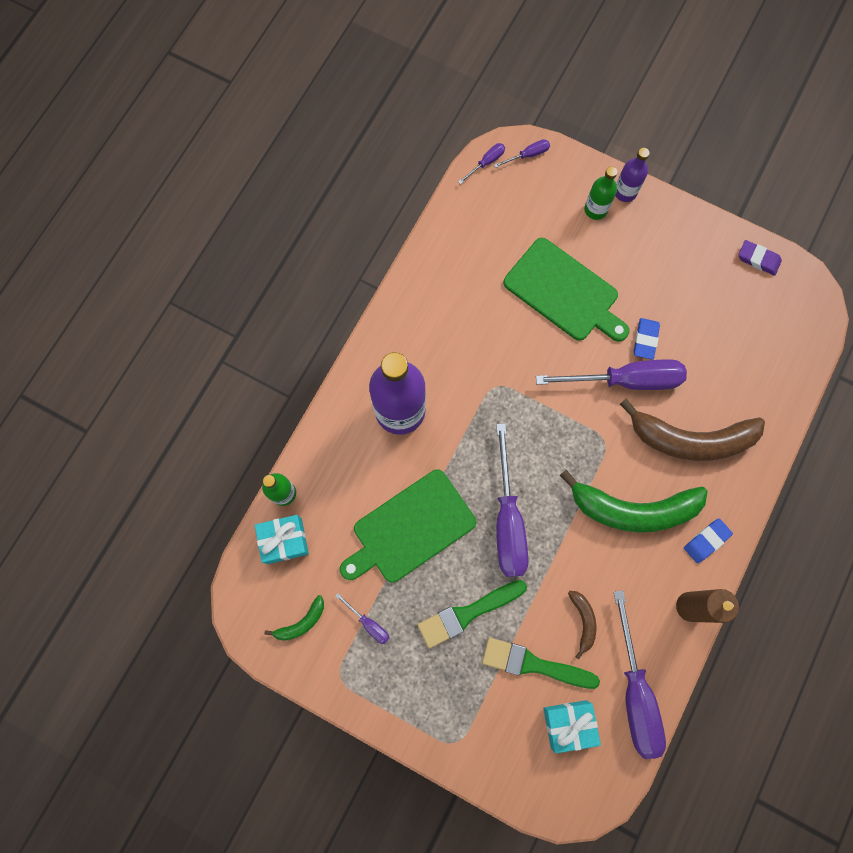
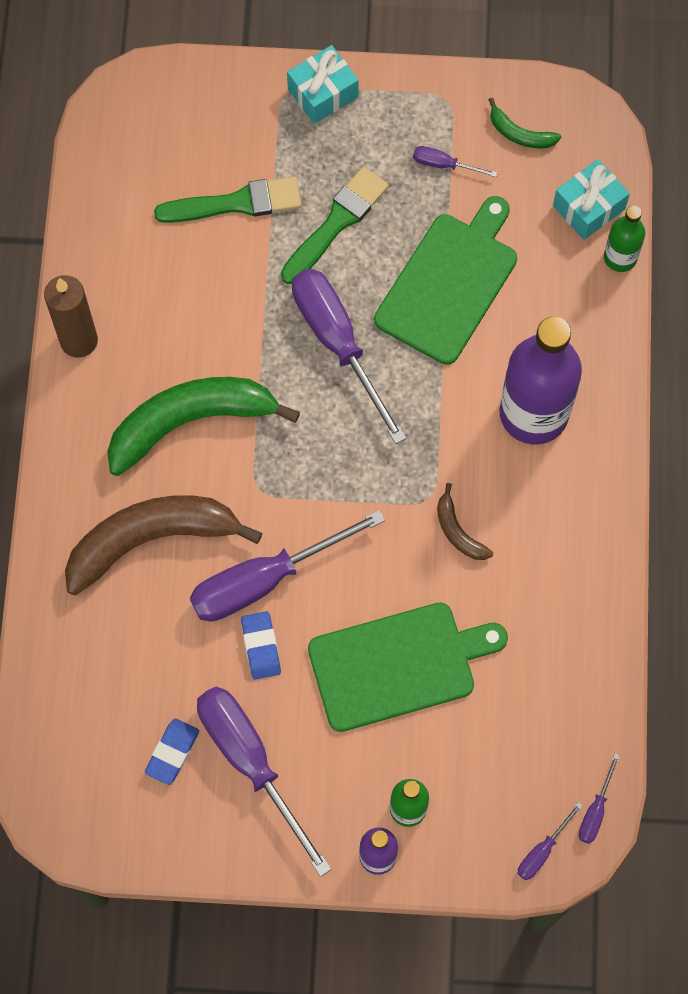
camera: 155 degrees right, 5 degrees down
green banana [264,595,324,641] -> green banana turned 90 degrees counterclockwise [489,98,561,149]
green cutting board [503,238,630,342] -> green cutting board turned 150 degrees clockwise [308,603,508,732]
turquoise gift [543,700,601,753] -> turquoise gift moved to [287,45,359,124]
brown banana [568,591,596,659] -> brown banana moved to [437,483,493,560]
purple screwdriver [614,590,666,759] -> purple screwdriver moved to [197,686,332,877]
blue eraser [684,518,733,563] -> blue eraser moved to [145,718,199,785]
purple eraser [739,240,782,276] -> none

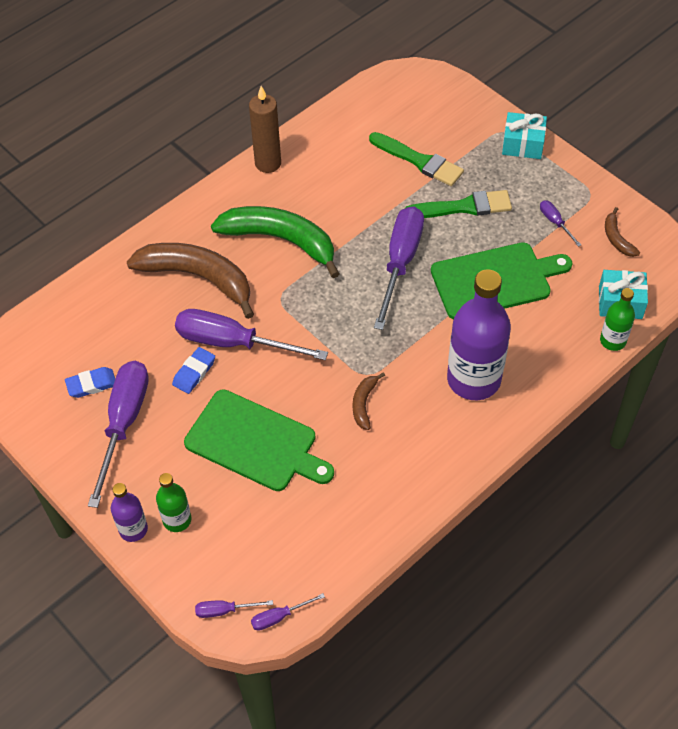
camera: 45 degrees right, 15 degrees down
green banana [489,98,561,149] -> brown banana [605,207,640,257]

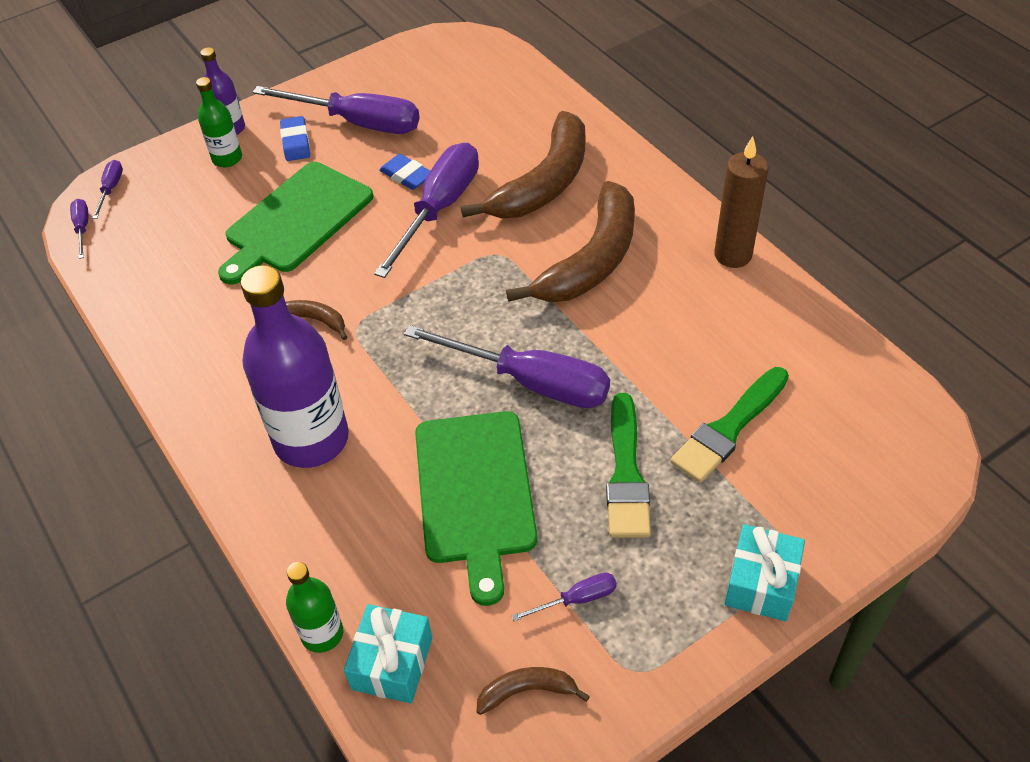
camera: 100 degrees right, 5 degrees down
blue eraser [65,367,115,398] -> blue eraser moved to [280,116,310,161]
green banana [211,206,340,278] -> brown banana [506,181,635,302]

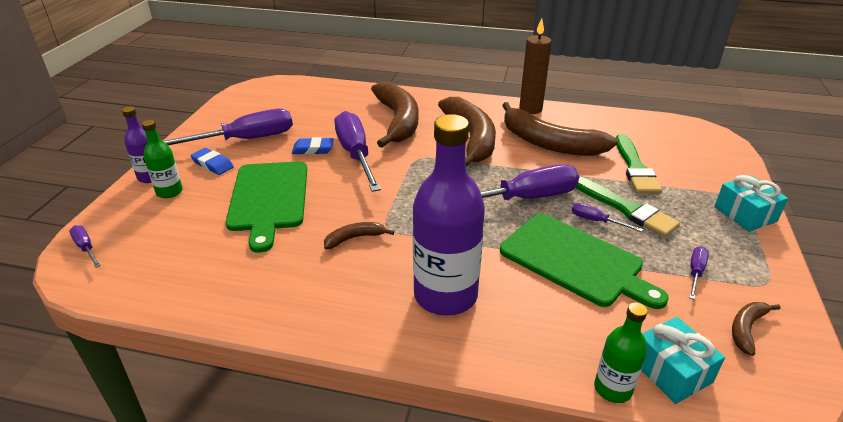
camera: 45 degrees left, 15 degrees down
purple screwdriver [70,199,88,259] -> purple screwdriver moved to [572,203,643,232]
none -> brown banana [502,102,618,156]

